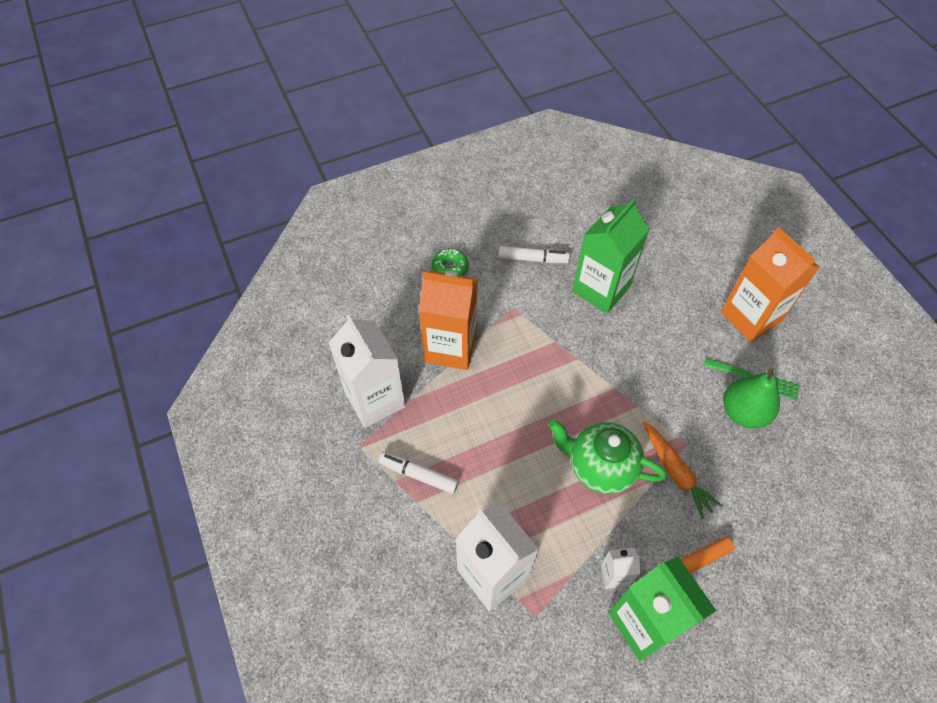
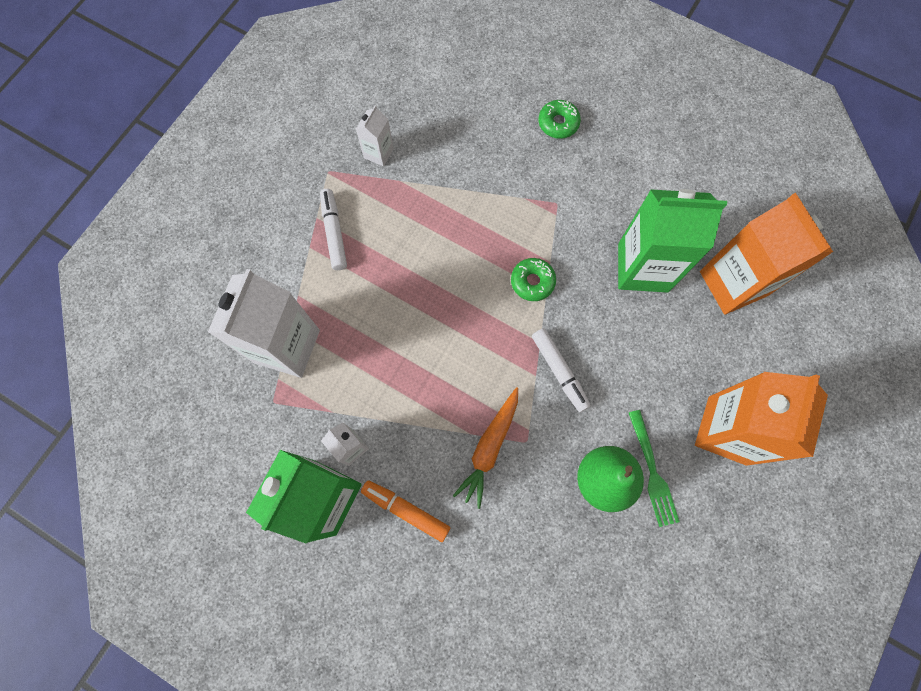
camera: 55 degrees right, 15 degrees up
white carton [329,315,406,428] -> white carton [356,105,394,166], size x0.47
orange carton [419,271,478,370] -> orange carton moved to [700,193,833,315]
white marker [498,246,570,263] -> white marker moved to [532,328,591,412]
green teapot [549,420,667,494] -> none
none -> green donut [511,258,556,301]

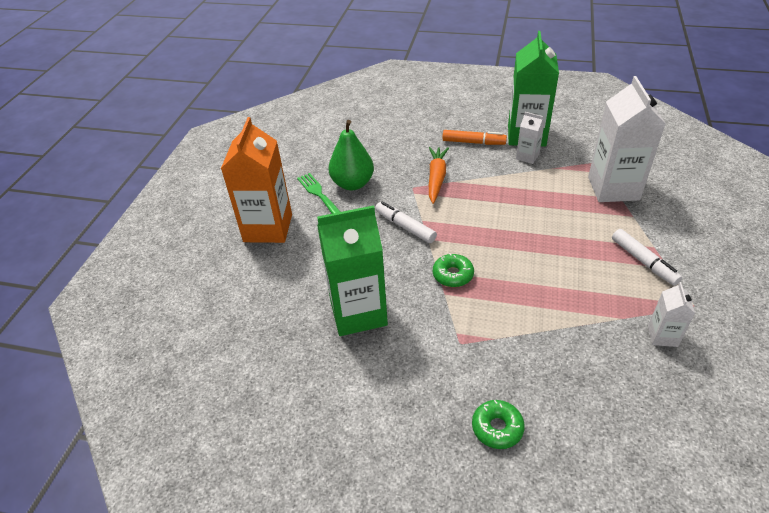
camera: 165 degrees right, 30 degrees down
orange carton [700,193,833,315] -> none

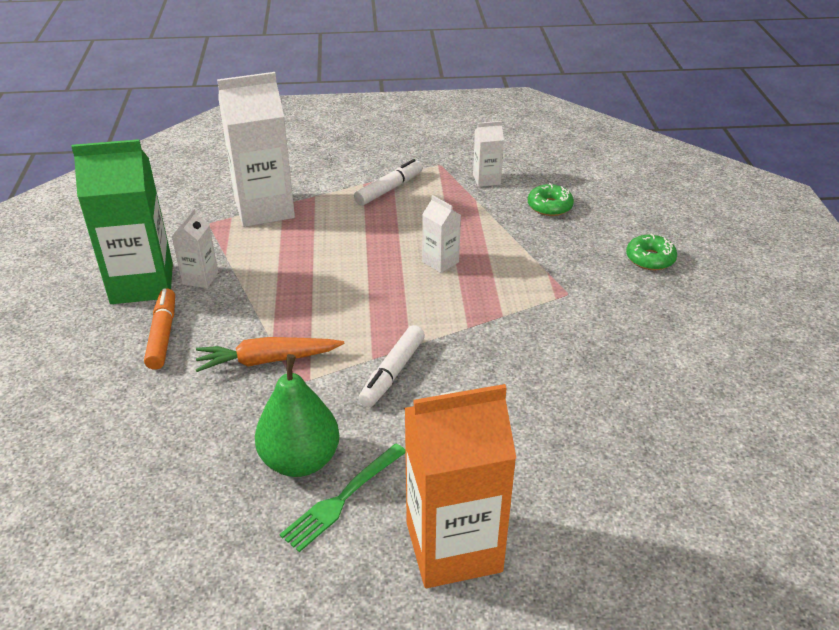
camera: 110 degrees left, 5 degrees down
green carton [317,205,388,336] -> none
green donut [433,253,474,287] -> green donut moved to [528,183,574,216]
none -> white carton [422,195,461,273]

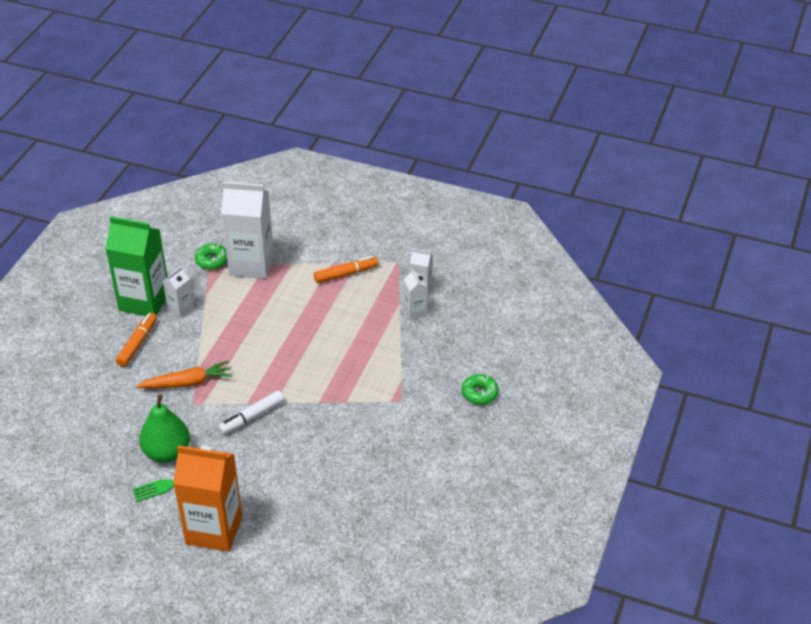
camera: 25 degrees right, 5 degrees up
orange carrot [196,337,344,372] -> orange carrot turned 150 degrees clockwise [136,361,232,388]
white marker [354,159,423,206] -> orange marker [314,256,378,283]
white carton [422,195,461,273] -> white carton moved to [404,269,428,320]
green donut [528,183,574,216] -> green donut moved to [195,243,227,270]

